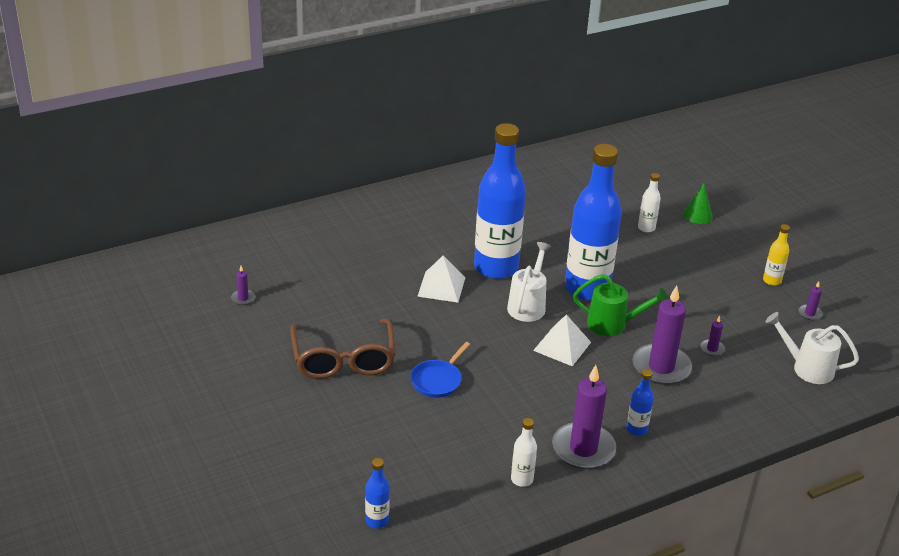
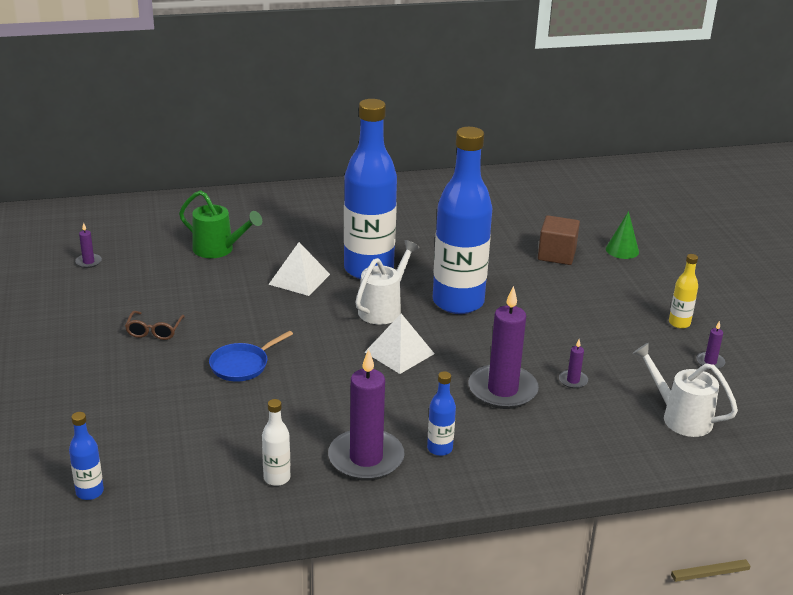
camera: 15 degrees right, 5 degrees down
brown glasses [290,319,396,379] -> brown glasses [125,311,185,340], size x0.47
green watering can [573,274,668,336] -> green watering can moved to [179,190,262,258]
white bottle [638,173,661,232] -> brown cube [538,215,580,265]

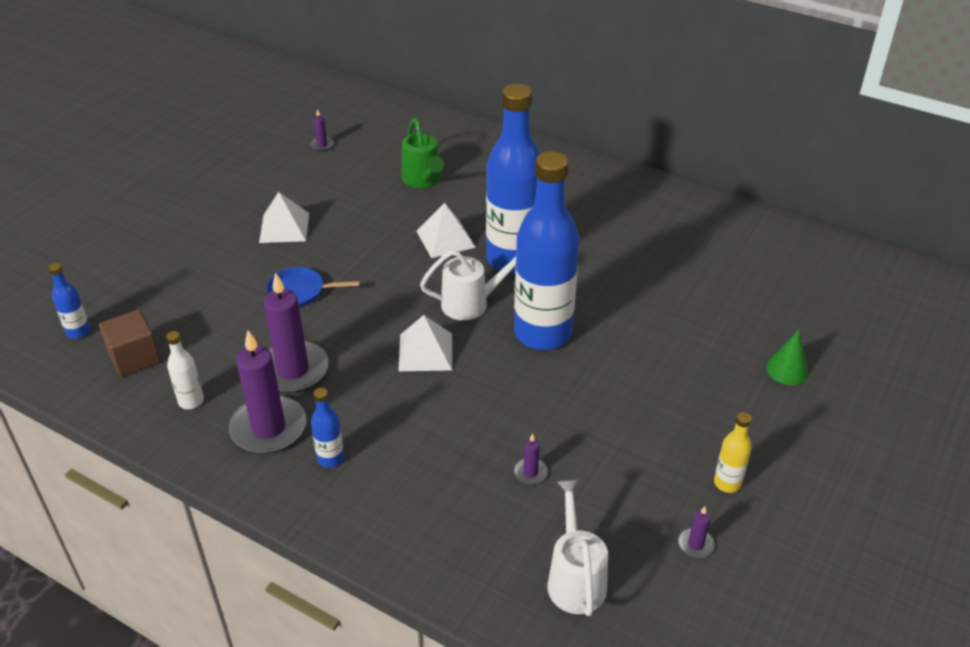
camera: 45 degrees right, 10 degrees up
brown glasses [125,311,185,340] -> white pyramid [259,192,309,243]
purple candle [469,286,539,409] -> purple candle moved to [264,273,329,393]
brown cube [538,215,580,265] -> brown cube moved to [99,309,161,377]

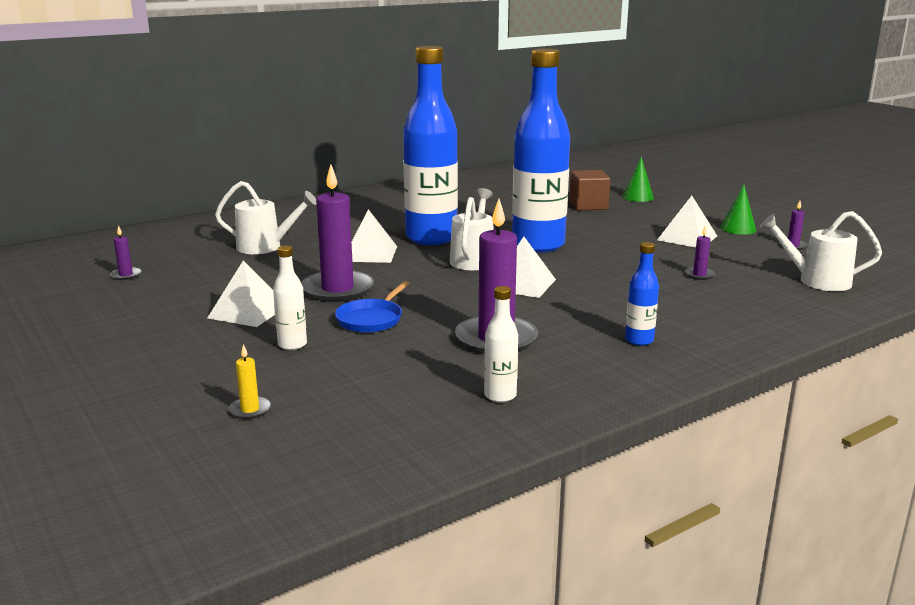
camera: 65 degrees left, 20 degrees down
blue bottle [48,263,90,339] -> none
brown cube [99,309,161,377] -> brown cube moved to [569,170,610,210]
purple candle [229,330,306,454] -> purple candle moved to [301,164,374,302]
green watering can [402,118,444,188] -> white watering can [215,181,316,254]
yellow bottle [714,412,752,493] -> green cone [720,184,756,235]
none -> yellow candle [229,344,271,419]
none -> white bottle [273,246,307,350]
none -> white pyramid [657,196,717,248]

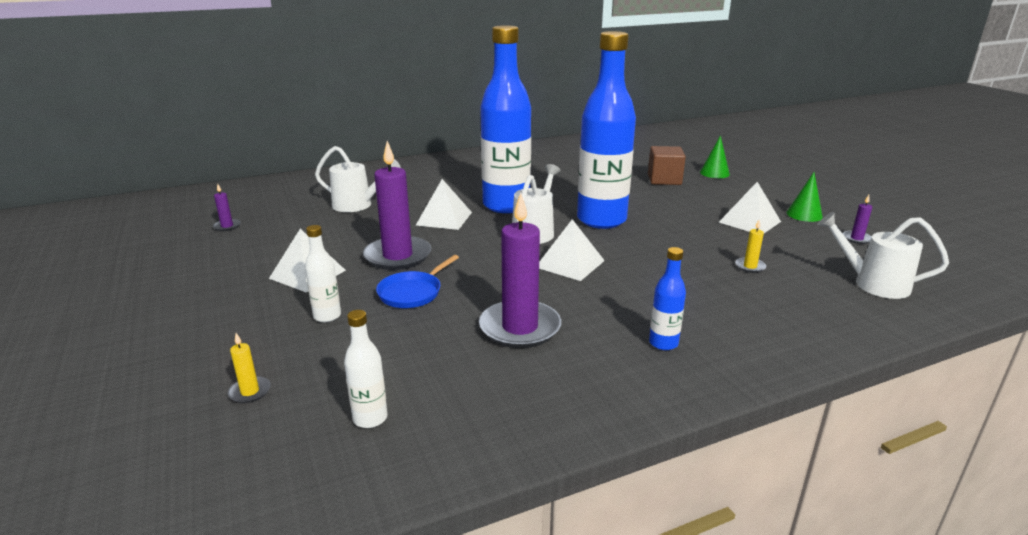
camera: 10 degrees right, 5 degrees up
white bottle [484,286,518,403] -> white bottle moved to [344,310,388,428]
purple candle [685,226,715,280] -> yellow candle [735,220,766,273]

